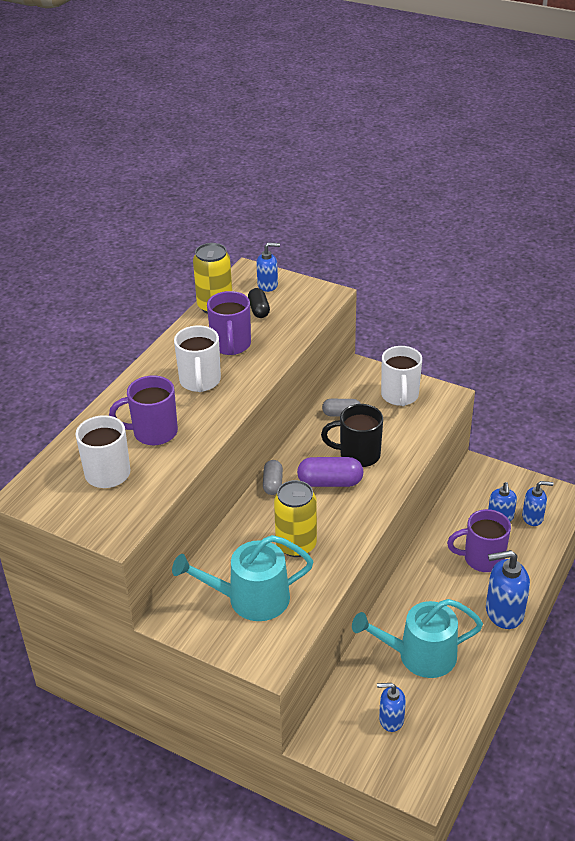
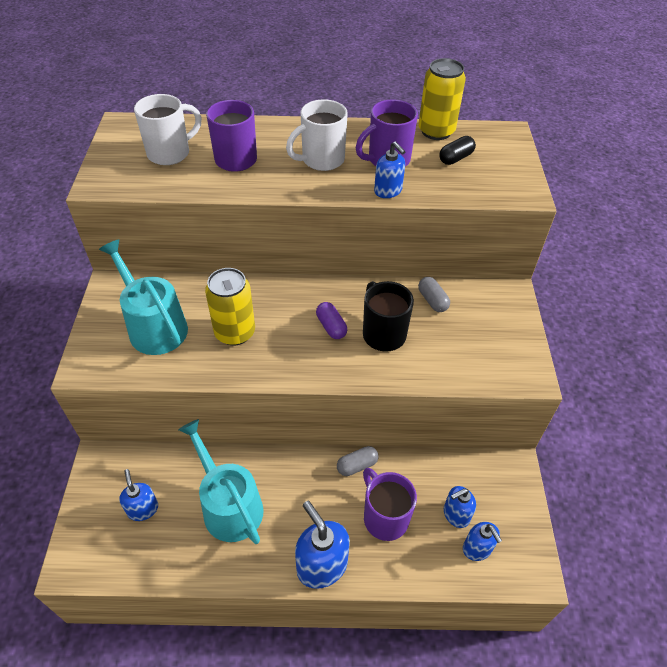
camera: 60 degrees right, 10 degrees up
blue soap dispenser [256,243,280,292] -> blue soap dispenser moved to [374,141,406,198]
grey capsule [263,460,283,495] -> grey capsule moved to [337,446,378,476]
purple capsule [297,457,363,487] -> purple capsule [316,302,347,339], size x0.64
white mug [381,346,422,406] -> none

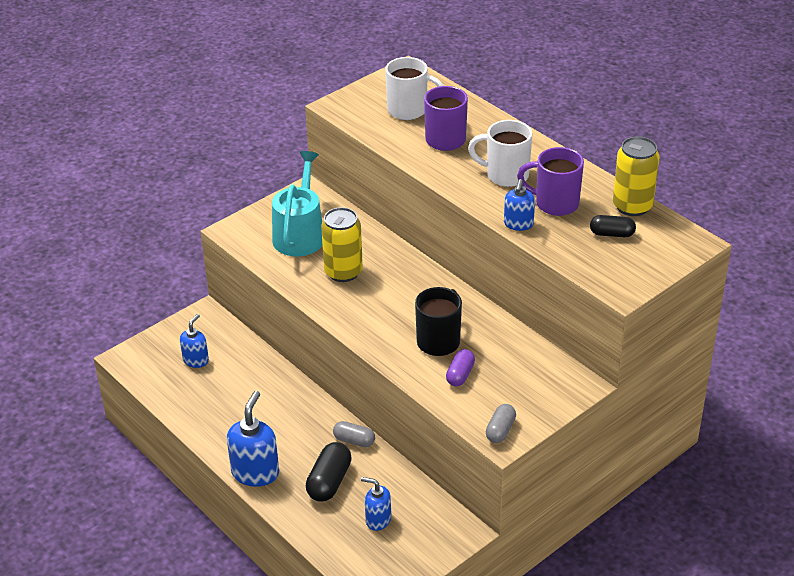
camera: 50 degrees right, 10 degrees down
turquoise watering can [179,419,263,544] -> none
purple capsule [316,302,347,339] -> purple capsule moved to [446,349,475,387]
purple mug [363,468,417,541] -> black capsule [306,442,352,502]
grey capsule [418,277,450,312] -> grey capsule moved to [486,404,516,443]
blue soap dispenser [463,522,502,561] -> none

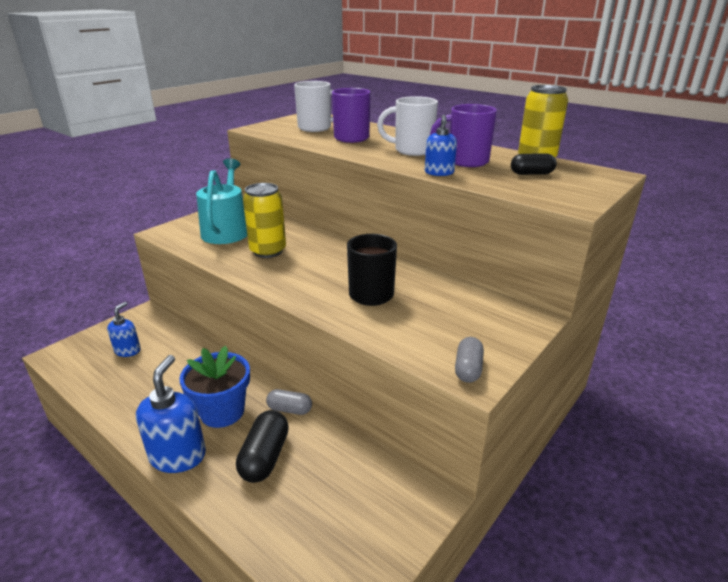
camera: 10 degrees left, 10 degrees down
blue soap dispenser [361,477,391,531] -> none
purple capsule [446,349,475,387] -> none
none -> blue flower pot [179,346,250,428]

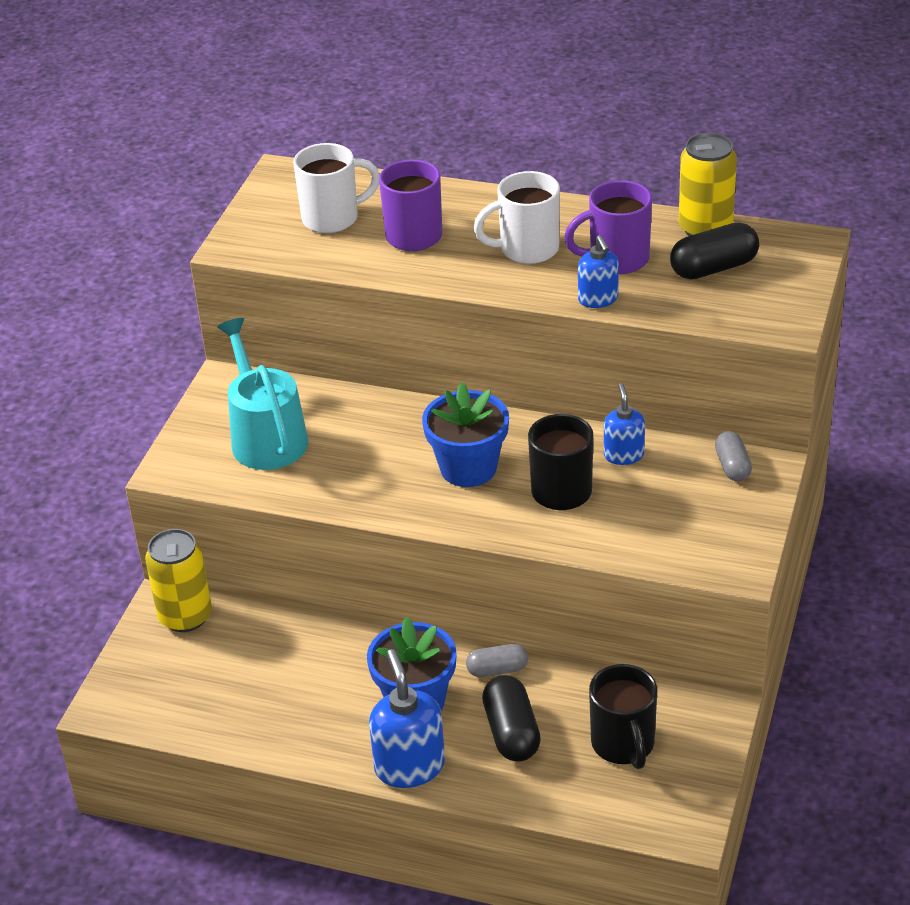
camera: 20 degrees left, 10 degrees up
blue soap dispenser [107,302,141,357] -> blue soap dispenser moved to [604,383,645,465]
yellow can [243,183,286,258] -> yellow can moved to [145,529,212,632]
grey capsule [455,337,484,383] -> grey capsule moved to [715,431,752,481]
black capsule [511,154,557,175] -> black capsule [670,222,759,280], size x1.55
none -> blue flower pot [422,382,509,487]
none -> black mug [589,664,657,769]

